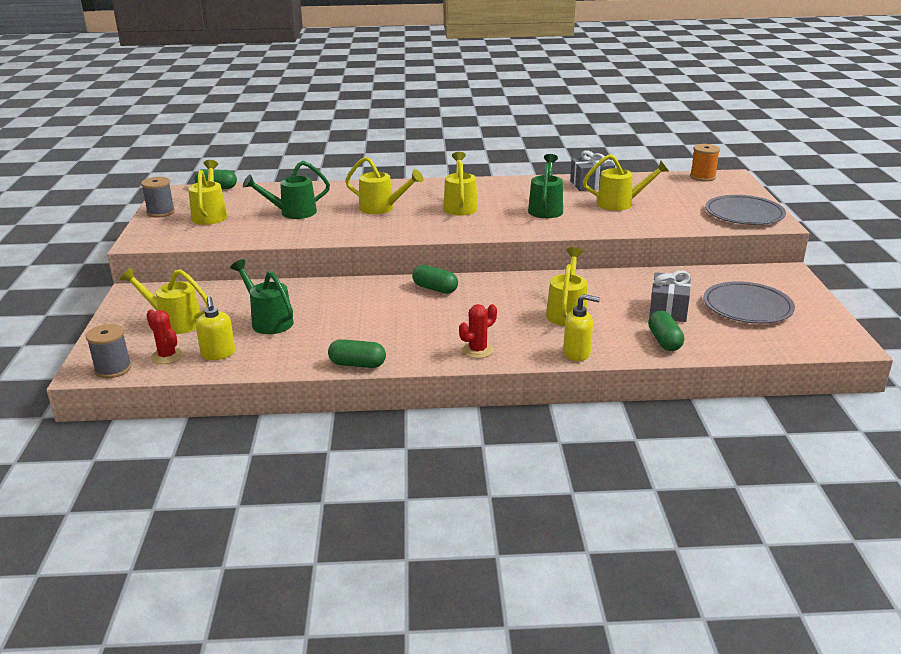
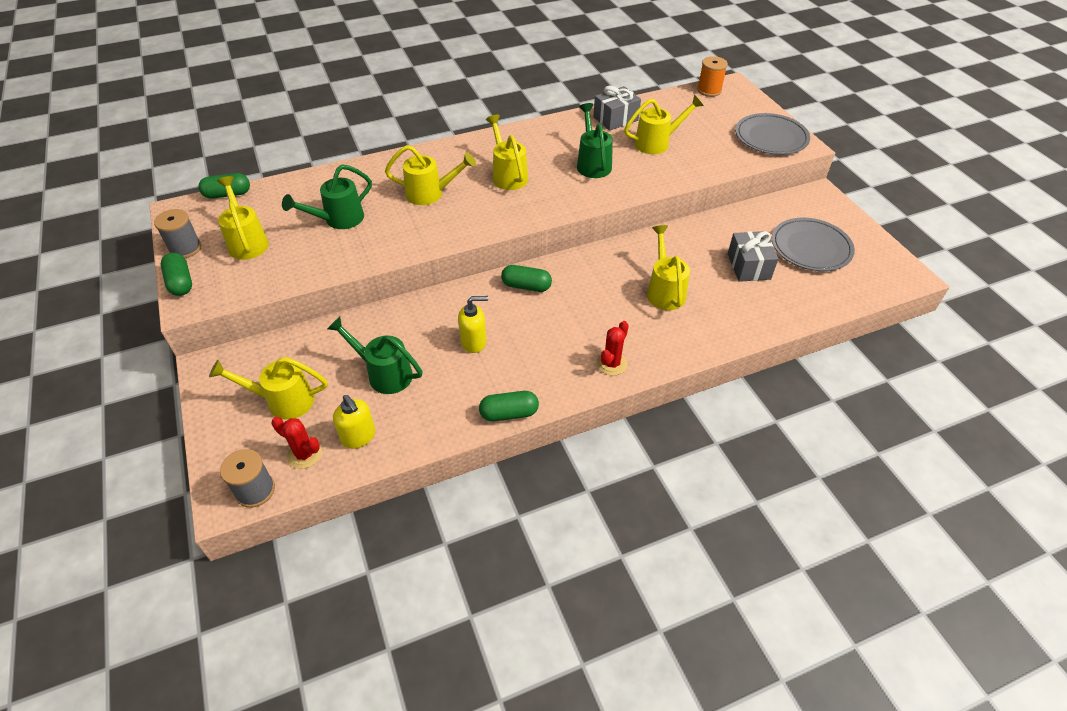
camera: 20 degrees left, 20 degrees up
yellow soap dispenser [563,294,600,361] -> yellow soap dispenser moved to [458,296,488,353]
green capsule [648,311,684,351] -> green capsule moved to [161,253,192,296]

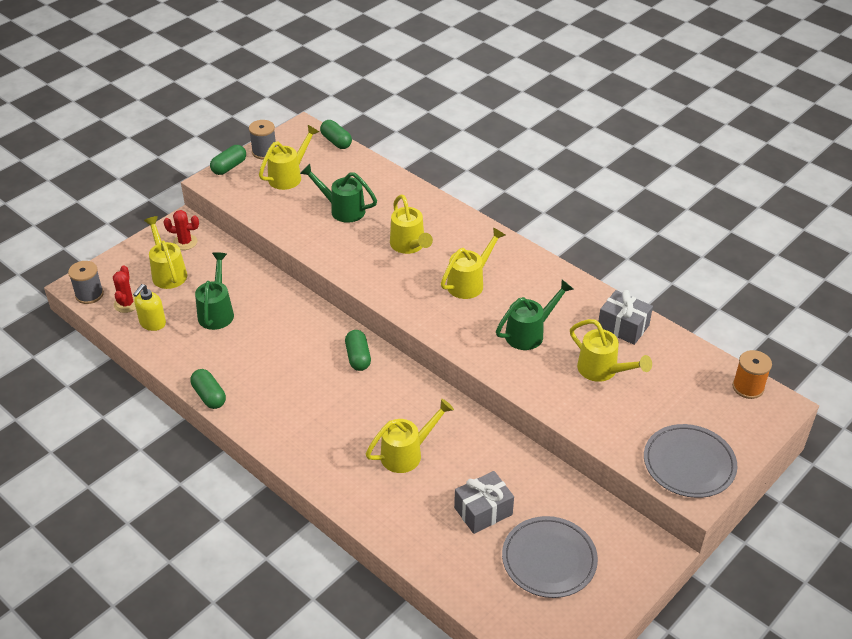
camera: 65 degrees right, 5 degrees down
yellow soap dispenser [458,296,488,353] -> none
red cactus [596,321,629,376] -> red cactus moved to [164,210,199,250]

